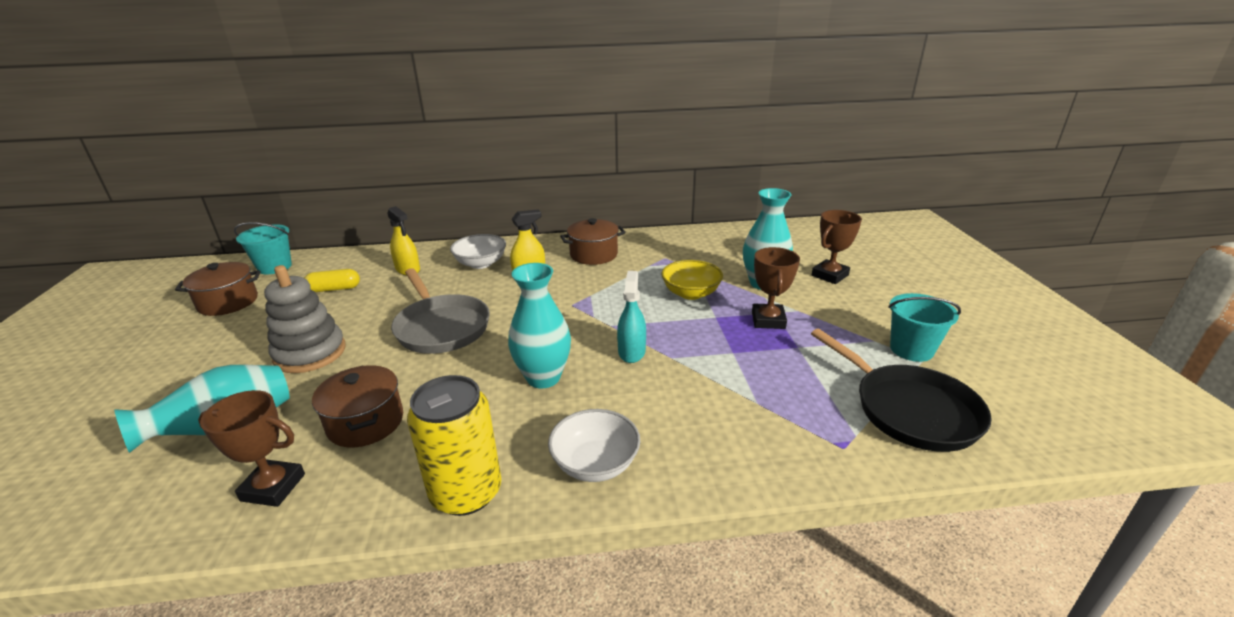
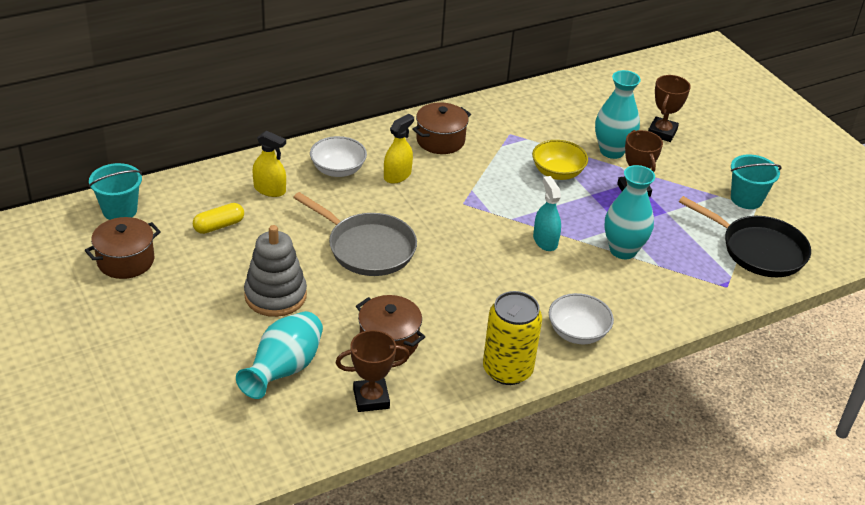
camera: 25 degrees left, 10 degrees up
turquoise vase [508,263,571,388] -> turquoise vase moved to [604,165,655,259]

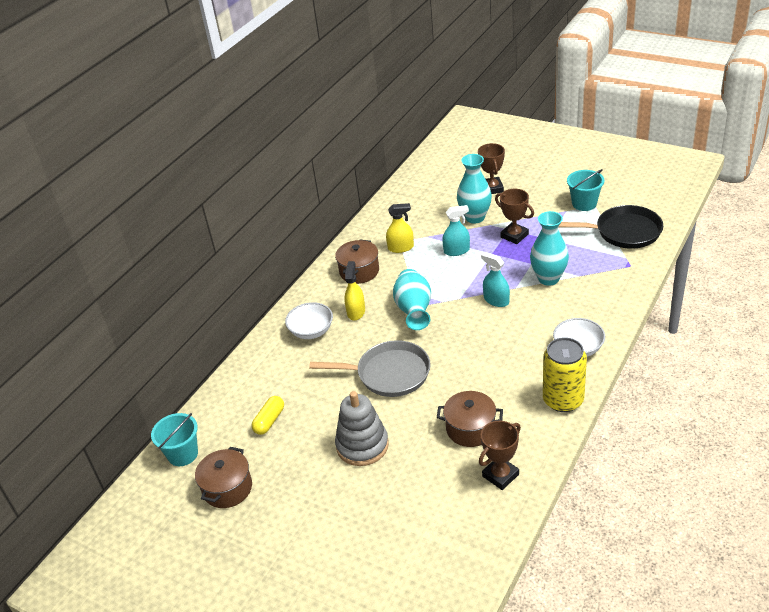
camera: 25 degrees left, 0 degrees up
turquoise vase [236,311,323,399] -> turquoise vase moved to [393,269,431,330]
yellow spray bottle [252,131,286,197] -> yellow spray bottle moved to [386,203,414,253]
yellow bowl [532,140,588,180] -> turquoise spray bottle [442,205,470,256]

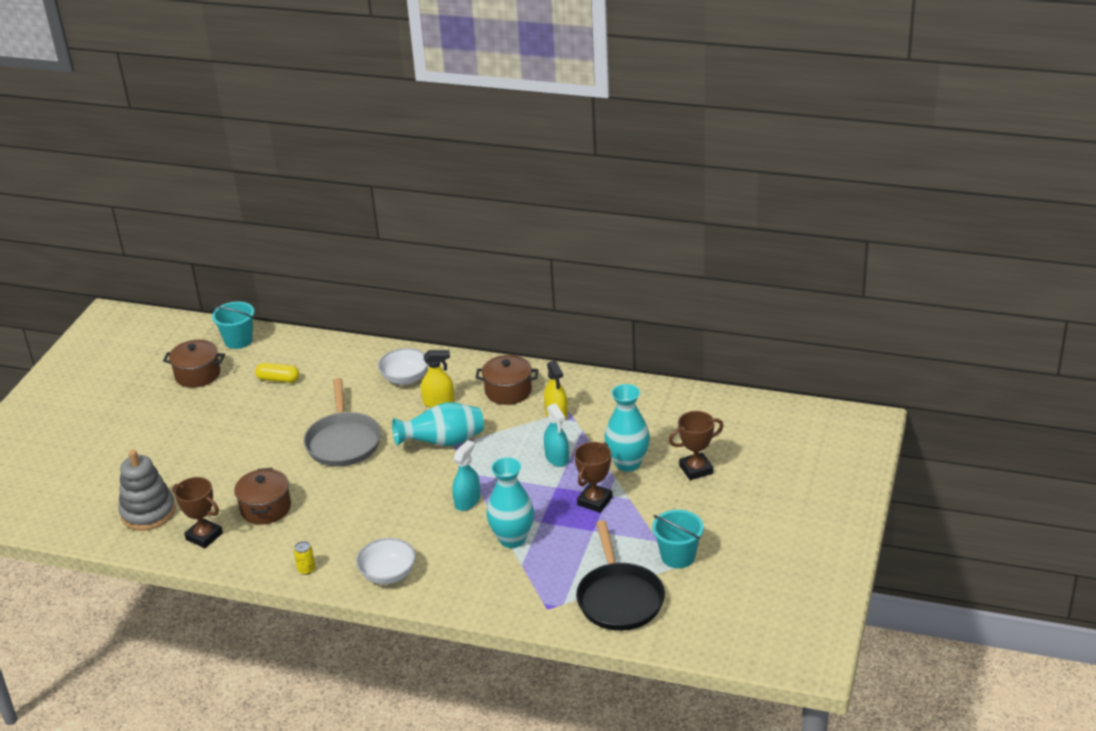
camera: 75 degrees right, 5 degrees down
grey stacking toy [335,391,389,466] -> grey stacking toy moved to [119,450,176,531]
yellow can [543,337,587,412] -> yellow can [294,541,315,575], size x0.40

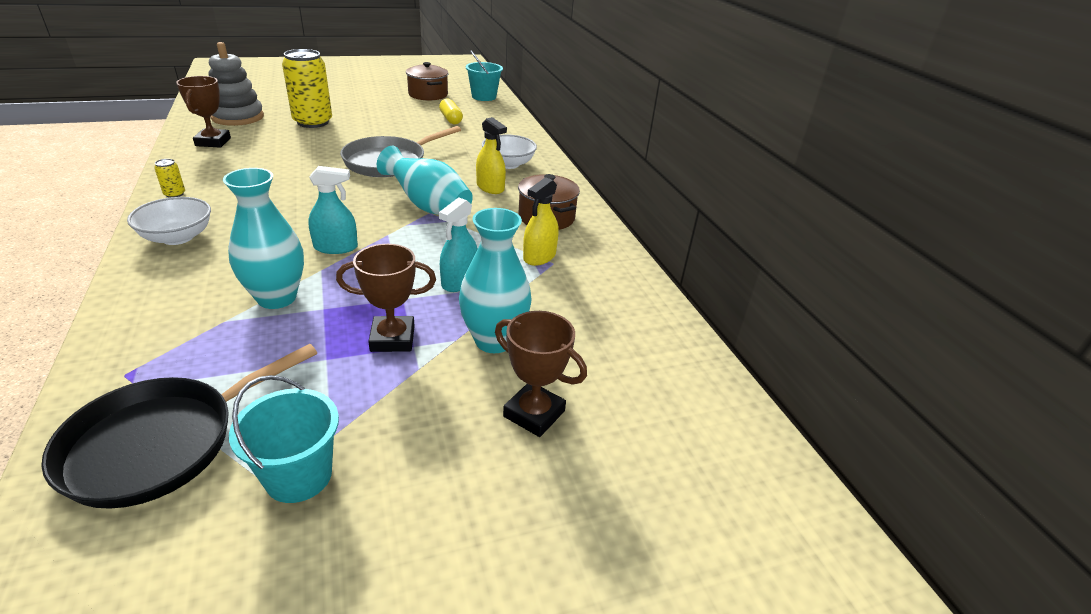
camera: 50 degrees right, 0 degrees up
brown pot [234,468,291,525] -> none
none -> yellow can [282,49,332,128]

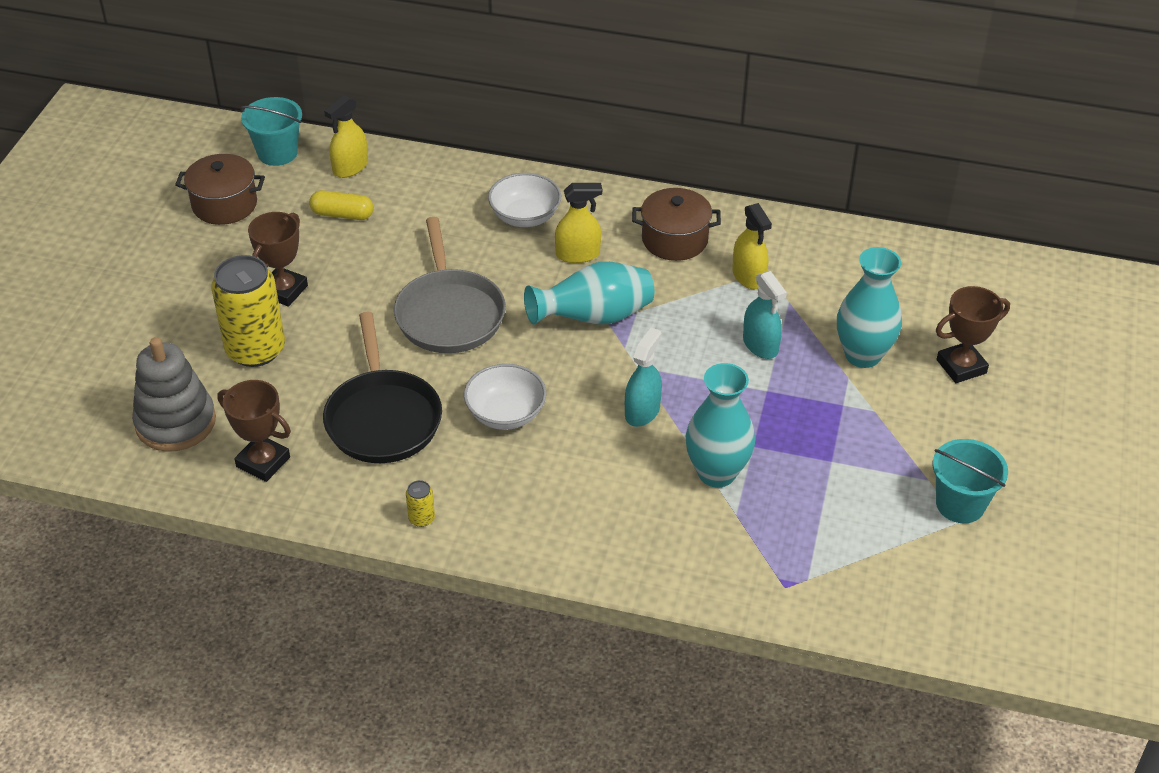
camera: 55 degrees left, 10 degrees up
black pan [41,344,317,509] -> black pan moved to [323,312,442,463]
white bowl [127,197,211,245] -> white bowl moved to [464,364,546,430]
brown trophy [336,244,436,352] -> brown trophy moved to [248,212,308,307]
none -> yellow spray bottle [324,95,368,178]

